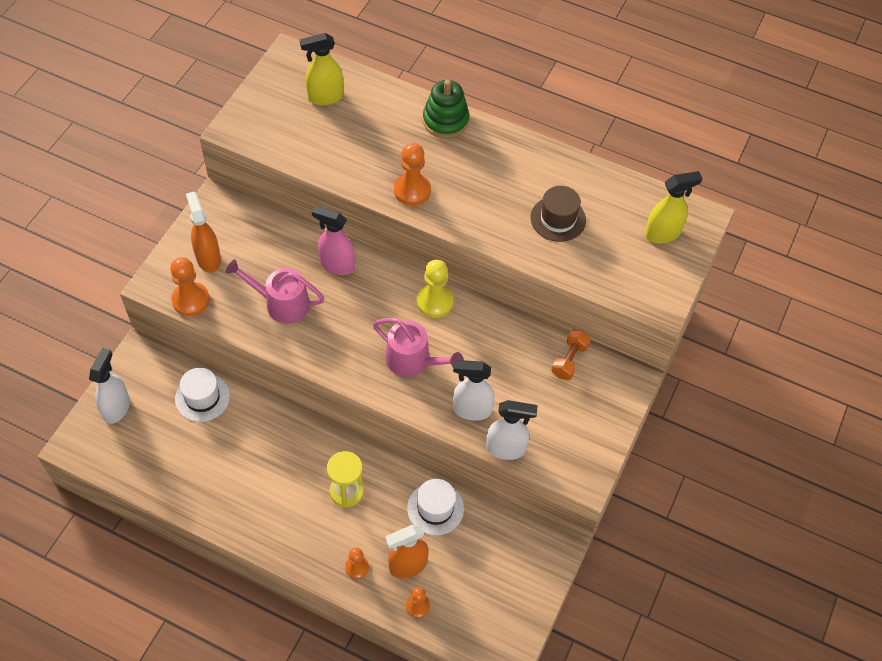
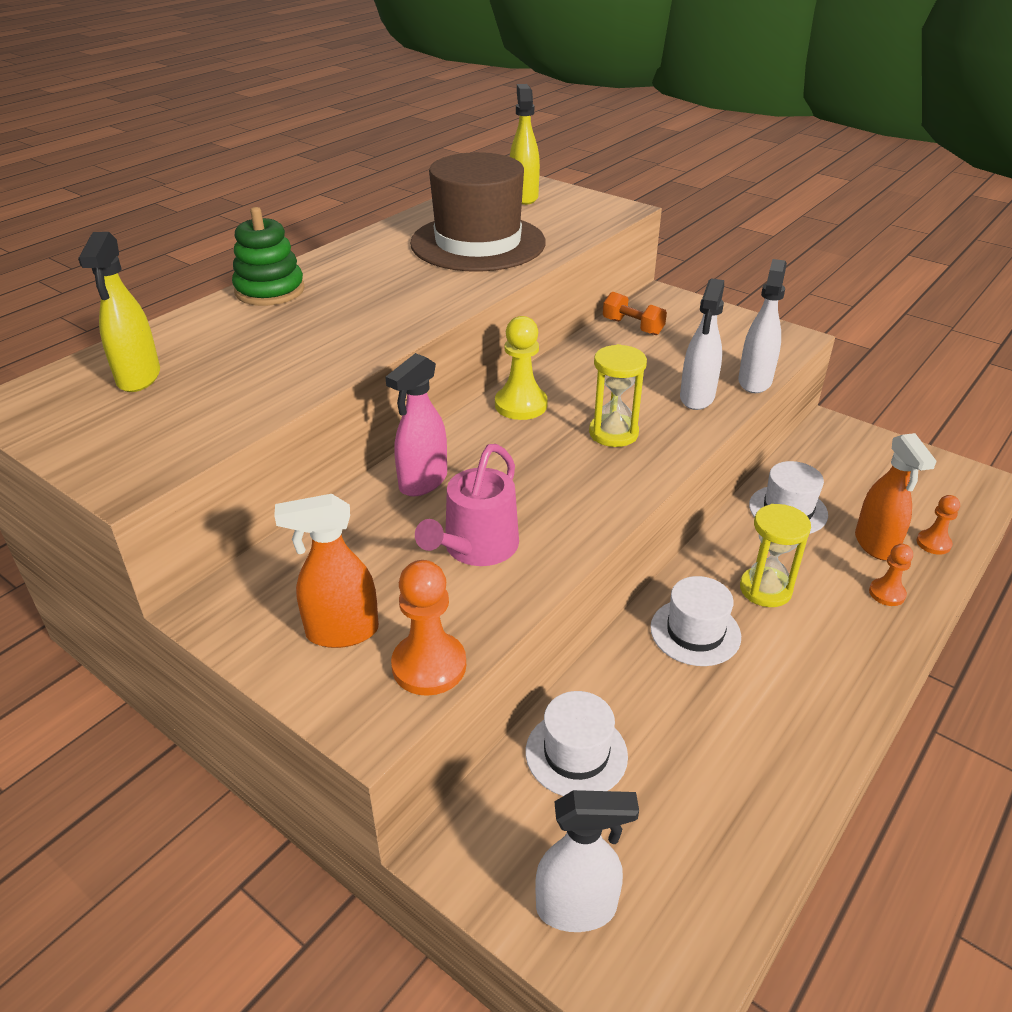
camera: 75 degrees left, 20 degrees down
white spray bottle [89,348,130,424] -> white spray bottle turned 150 degrees clockwise [535,790,639,932]
pink watering can [373,318,463,377] -> yellow hourglass [589,344,647,447]
orange pawn [394,143,431,206] -> none
brown hat [530,186,586,242] -> brown hat [410,152,546,272], size x1.89
none -> white hat [650,576,741,666]

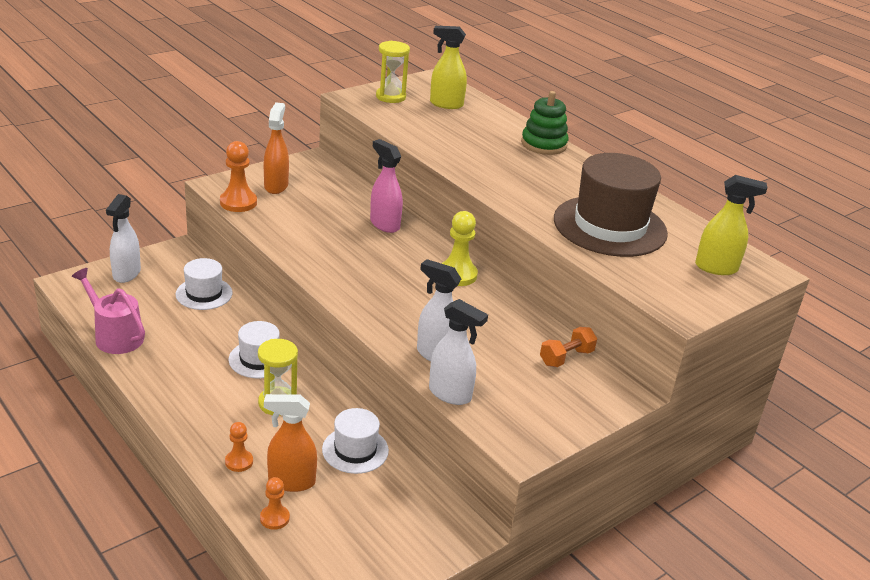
camera: 100 degrees right, 5 degrees down
pink watering can [415,444,519,566] -> pink watering can moved to [72,268,145,354]
yellow hourglass [589,344,647,447] -> yellow hourglass moved to [376,41,410,103]

